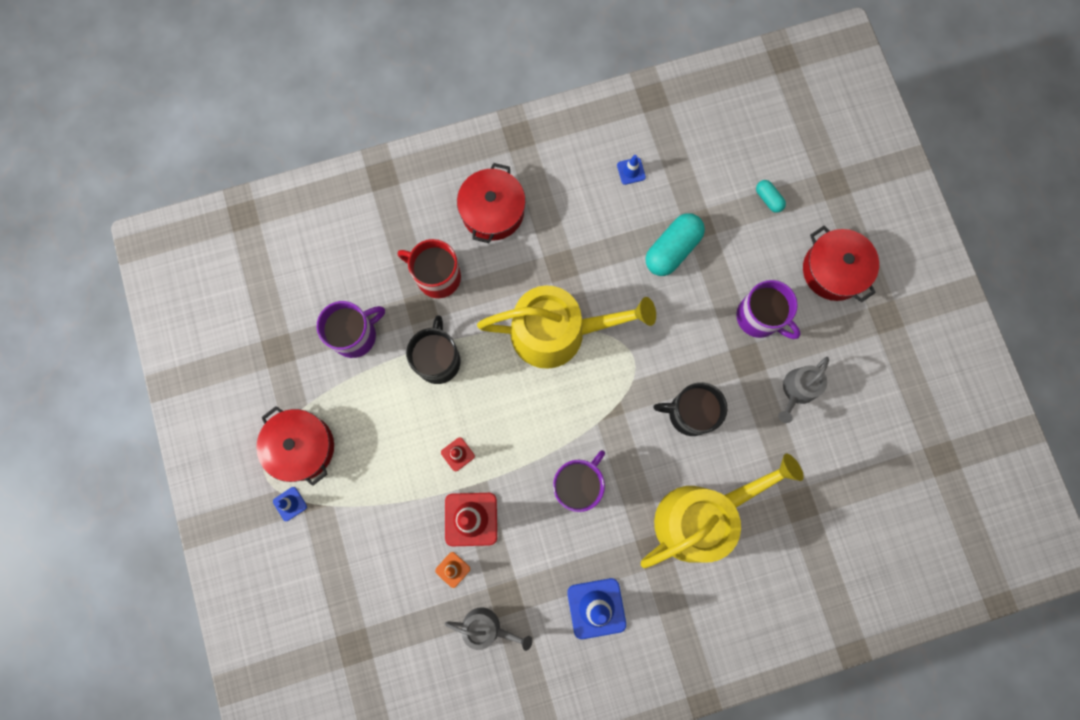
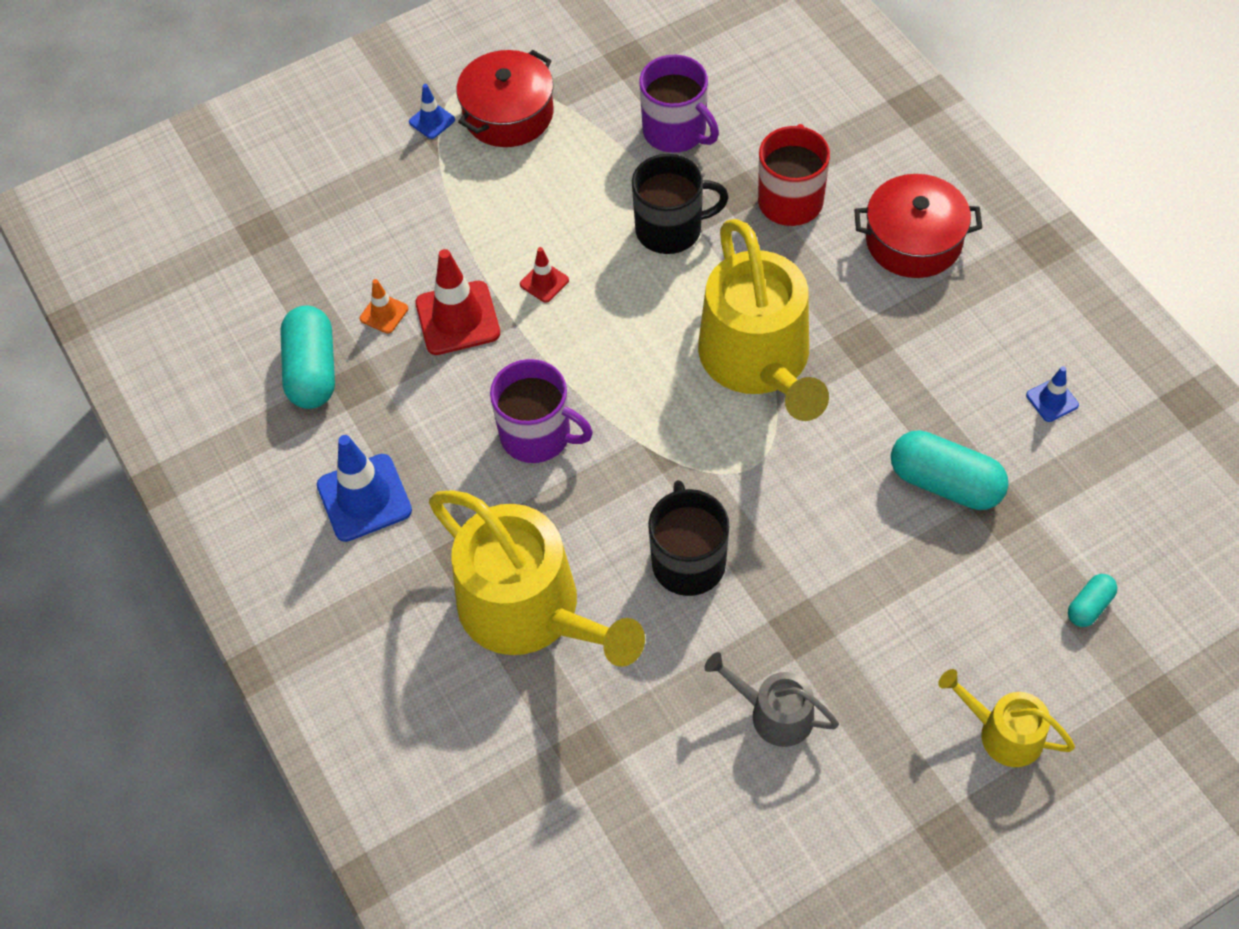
camera: 80 degrees right, 20 degrees down
grey watering can [445,607,532,651] -> turquoise capsule [280,306,335,409]
purple mug [736,280,801,339] -> none
red pot [803,226,879,302] -> yellow watering can [938,669,1075,767]

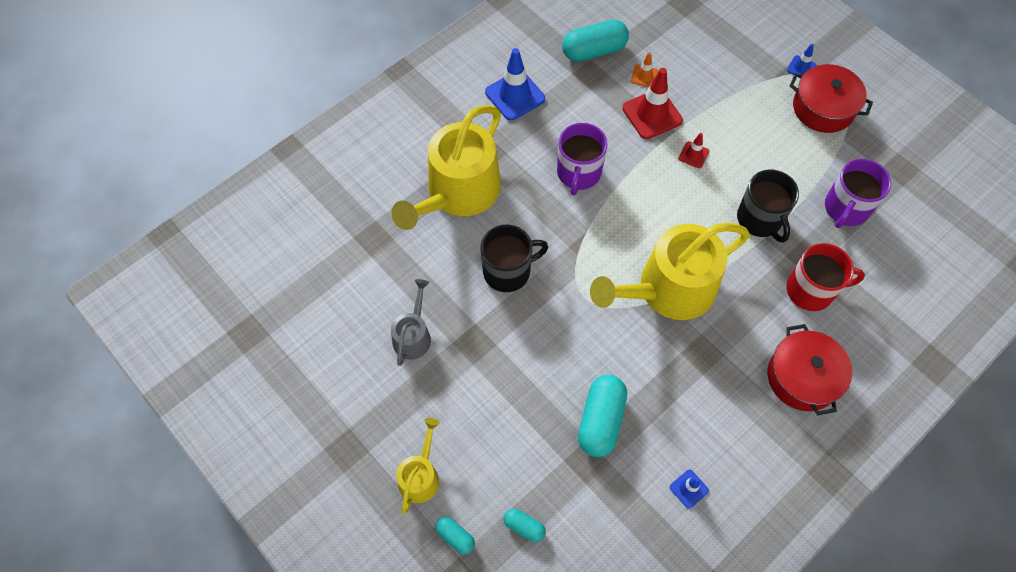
camera: 75 degrees right, 5 degrees up
none -> turquoise capsule [435,517,475,554]

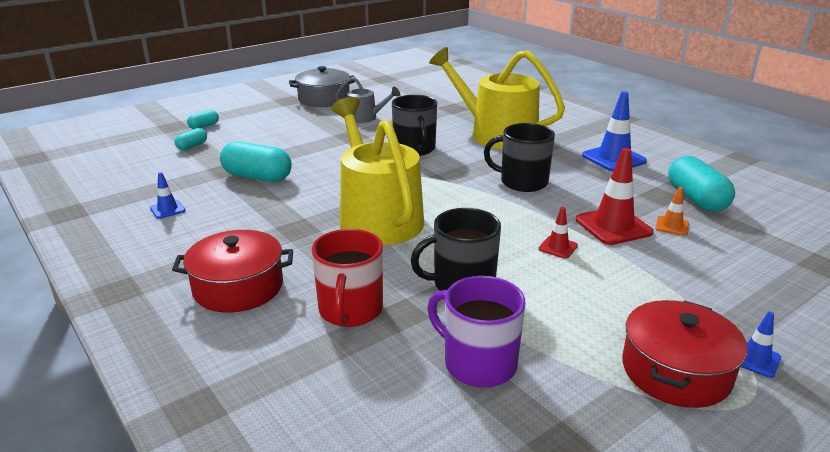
camera: 95 degrees right, 35 degrees down
yellow watering can [396,418,440,514] -> none
purple mug [557,123,608,195] -> black mug [484,123,555,192]
none -> grey pot [289,66,355,107]

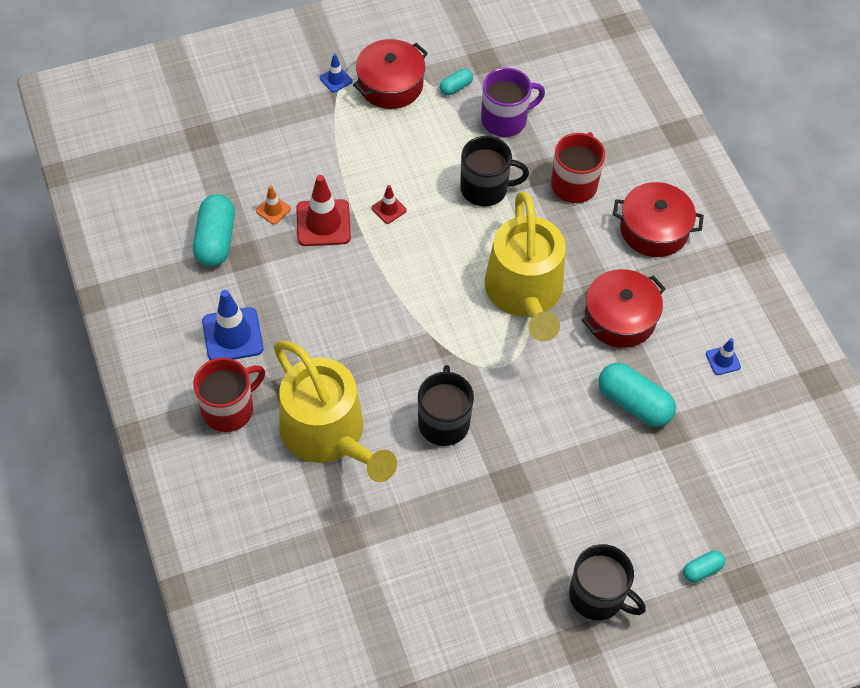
camera: 165 degrees left, 30 degrees up
turquoise capsule [175,128,207,150] -> turquoise capsule moved to [440,69,473,95]
grey pot [289,66,355,107] -> none
grey watering can [335,77,400,123] -> none
purple mug [427,276,526,388] -> purple mug turned 75 degrees counterclockwise [481,68,545,137]
black mug [484,123,555,192] -> black mug moved to [569,544,646,620]
none -> red mug [193,358,265,432]
none -> red pot [582,269,666,348]

